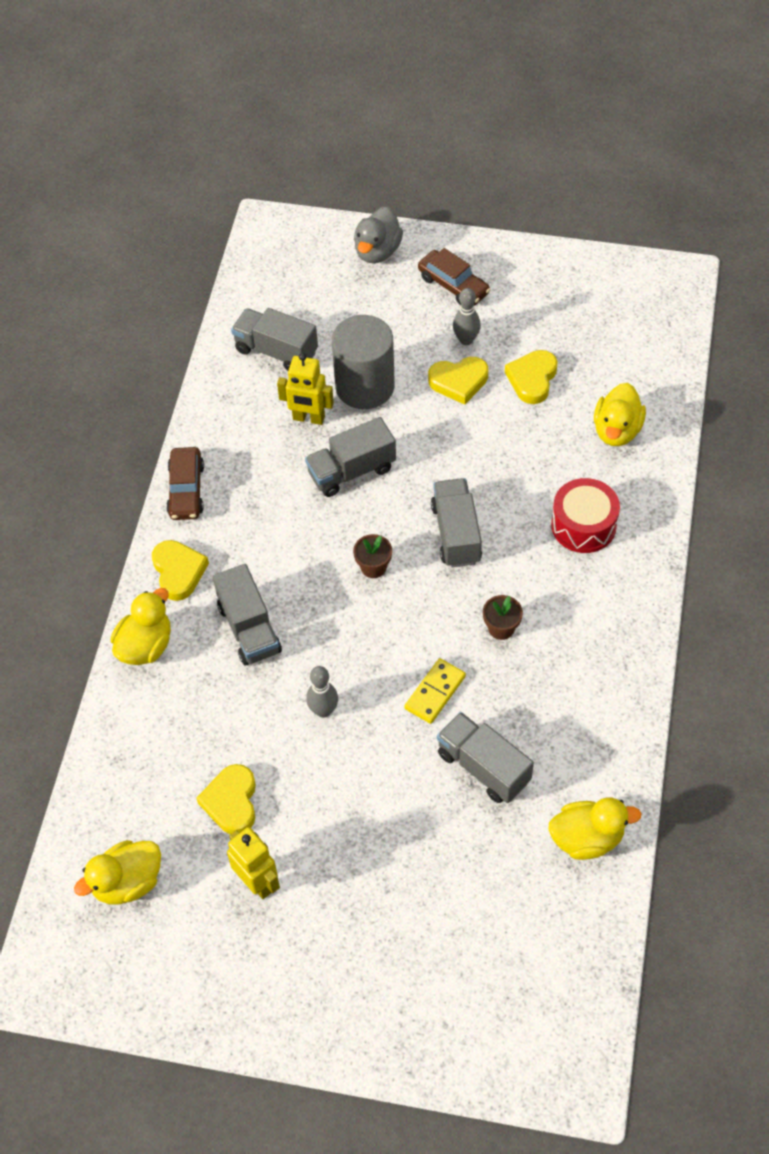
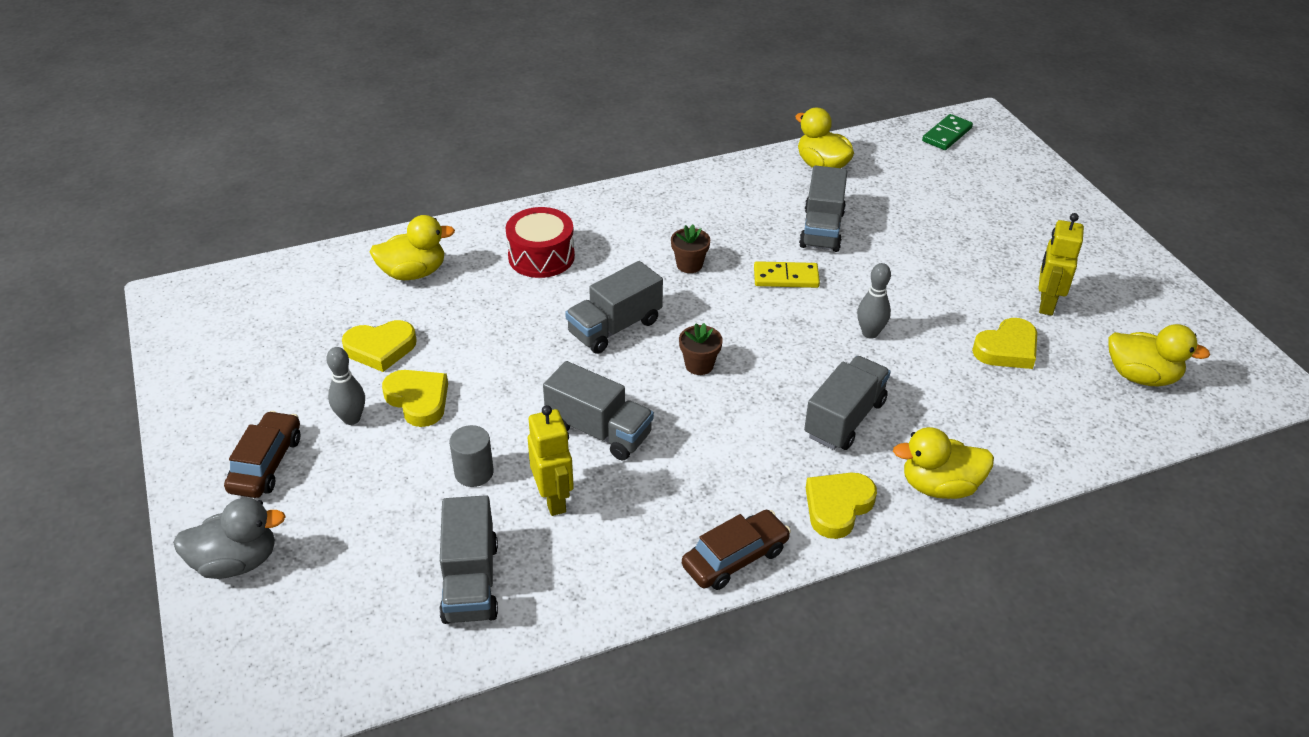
camera: 125 degrees left, 15 degrees down
grey cylinder [332,315,395,409] -> grey cylinder [450,425,494,487], size x0.50
none -> green domino [922,114,973,150]

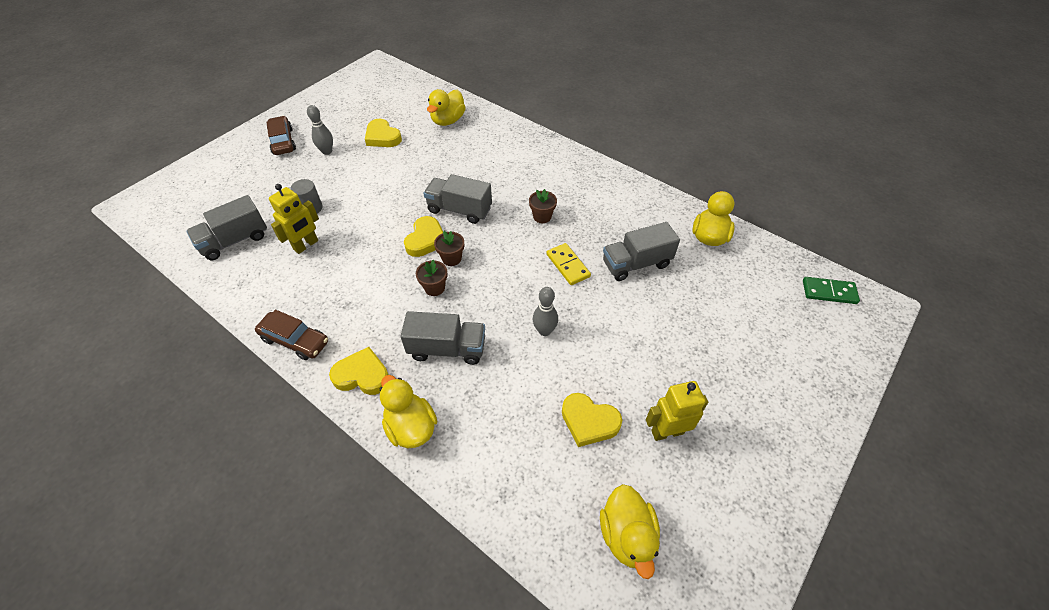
camera: 60 degrees right, 10 degrees up
grey duck [173,498,286,579] -> none
brown car [224,411,301,498] -> brown car turned 90 degrees counterclockwise [266,116,296,155]
yellow duck [370,215,455,280] -> yellow duck turned 75 degrees clockwise [427,89,466,126]
yellow heart [382,370,448,427] -> yellow heart moved to [404,216,443,257]
red drum [506,207,575,278] -> none
grey truck [543,361,654,460] -> none
none -> brown flower pot [416,260,447,296]

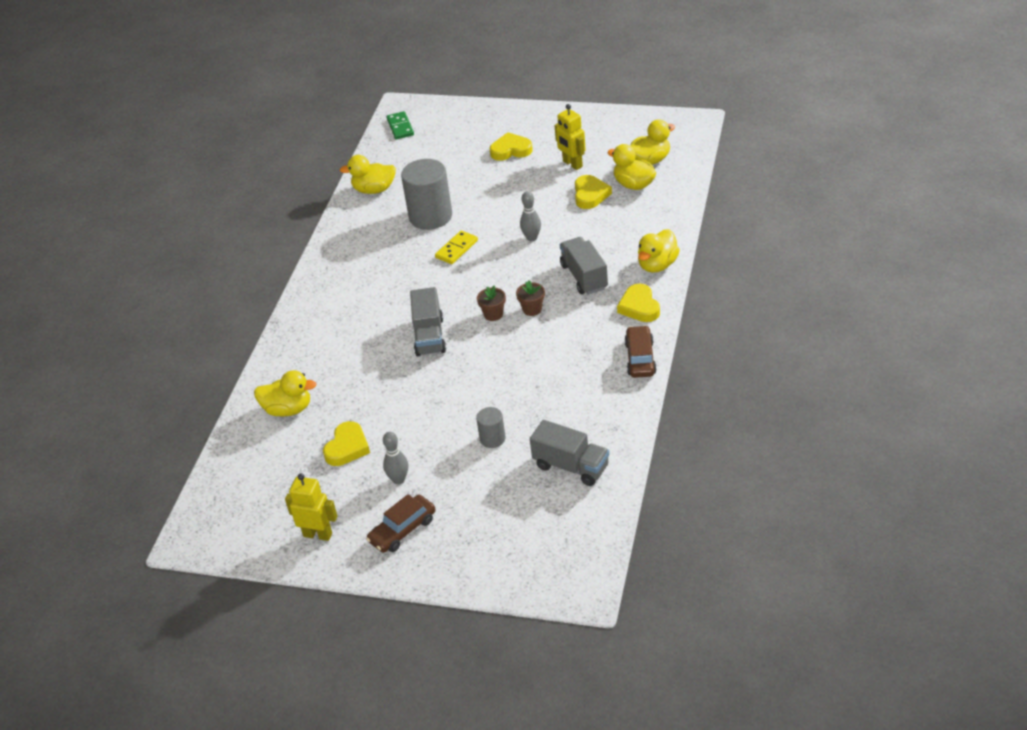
camera: 110 degrees left, 10 degrees down
yellow robot [269,184,319,254] -> yellow robot moved to [285,473,337,541]
yellow heart [404,216,443,257] -> yellow heart moved to [490,132,533,161]
brown flower pot [529,189,557,223] -> none
grey truck [603,222,680,281] -> grey cylinder [401,159,452,230]
none -> yellow duck [607,144,656,190]

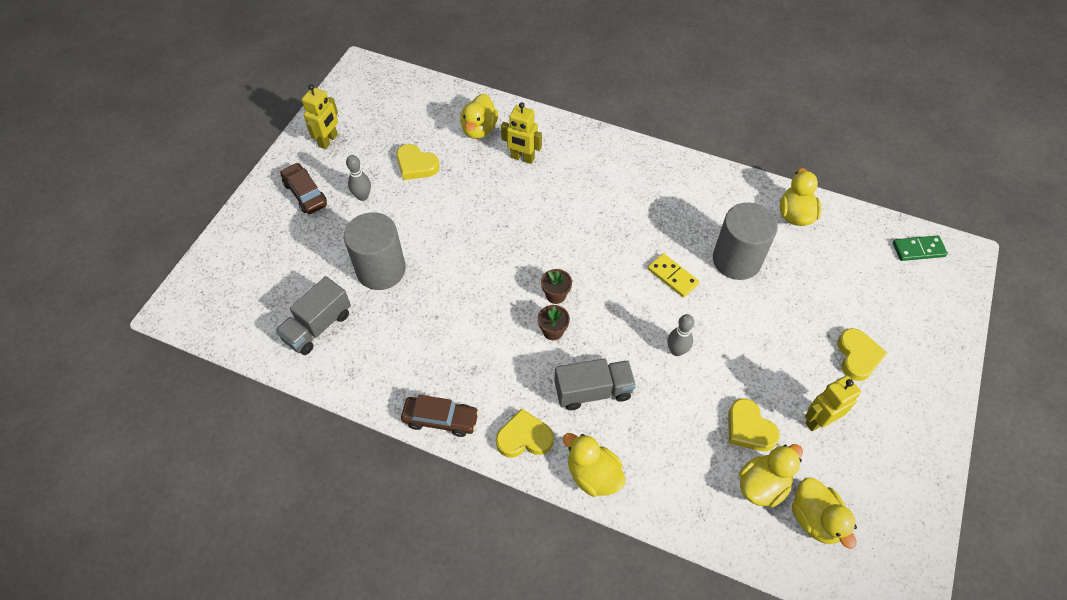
camera: 95 degrees right, 15 degrees up
grey truck [410,287,446,356] -> none
grey cylinder [476,407,505,448] -> grey cylinder [344,212,406,290], size x2.01
yellow heart [575,175,612,209] -> yellow heart turned 45 degrees clockwise [728,398,780,451]
none -> yellow robot [501,102,542,164]

